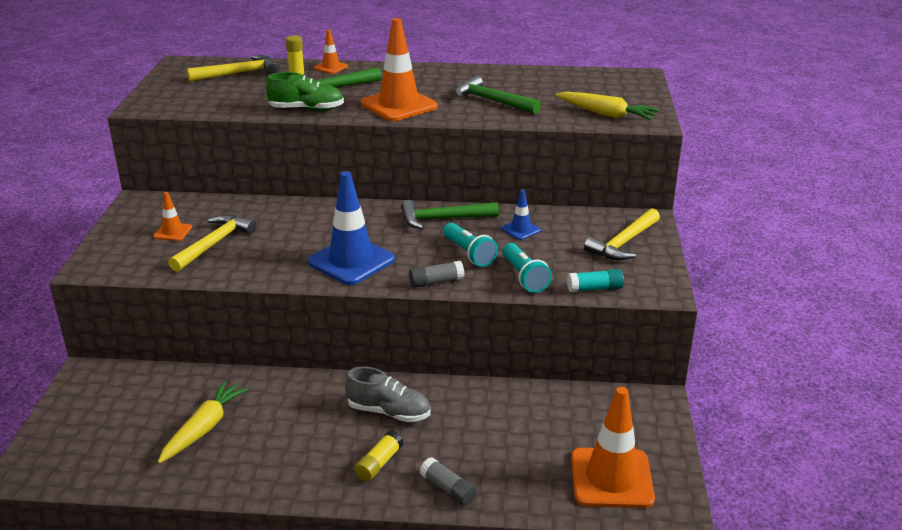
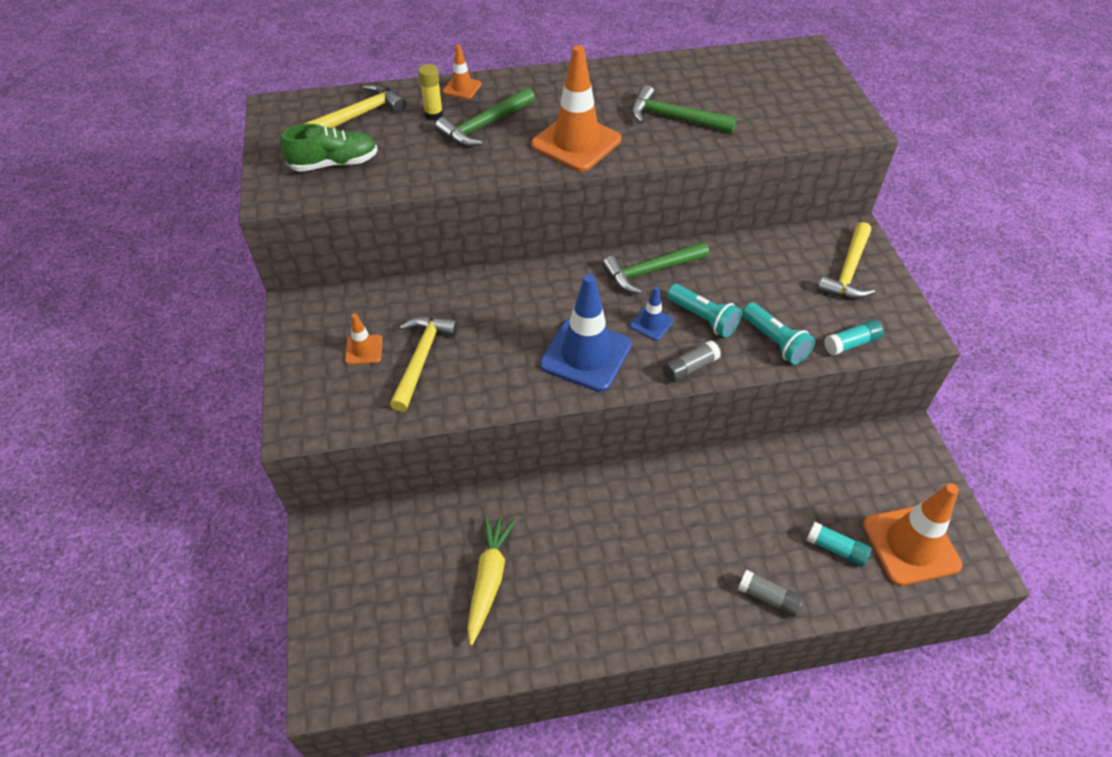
camera: 15 degrees left, 20 degrees up
green shoe [266,72,344,111] -> green shoe moved to [281,124,378,172]
grey shoe [345,367,431,422] -> none
yellow glue stick [354,430,403,482] -> none
blue traffic cone [501,190,541,240] -> blue traffic cone moved to [630,287,674,340]
yellow carrot [555,92,660,120] -> none
none -> turquoise glue stick [806,522,871,566]

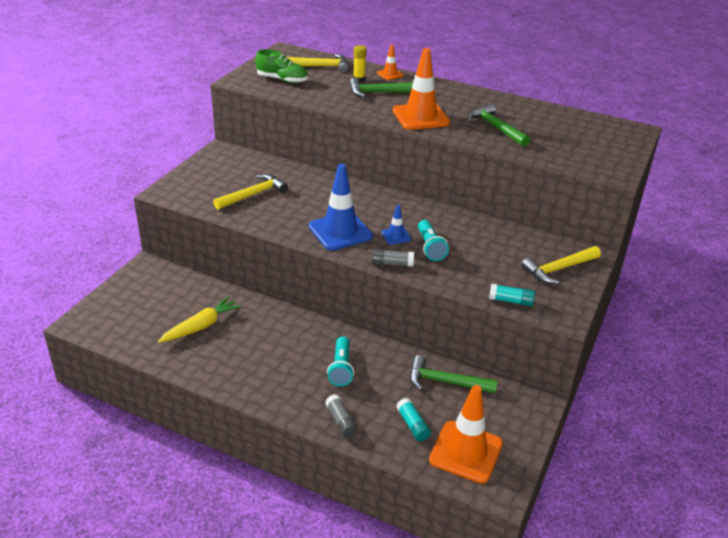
camera: 35 degrees right, 15 degrees down
orange traffic cone [345,313,383,365] -> none
green hammer [602,242,709,294] -> green hammer moved to [410,355,497,393]
turquoise flashlight [742,303,815,364] -> turquoise flashlight moved to [327,336,354,386]

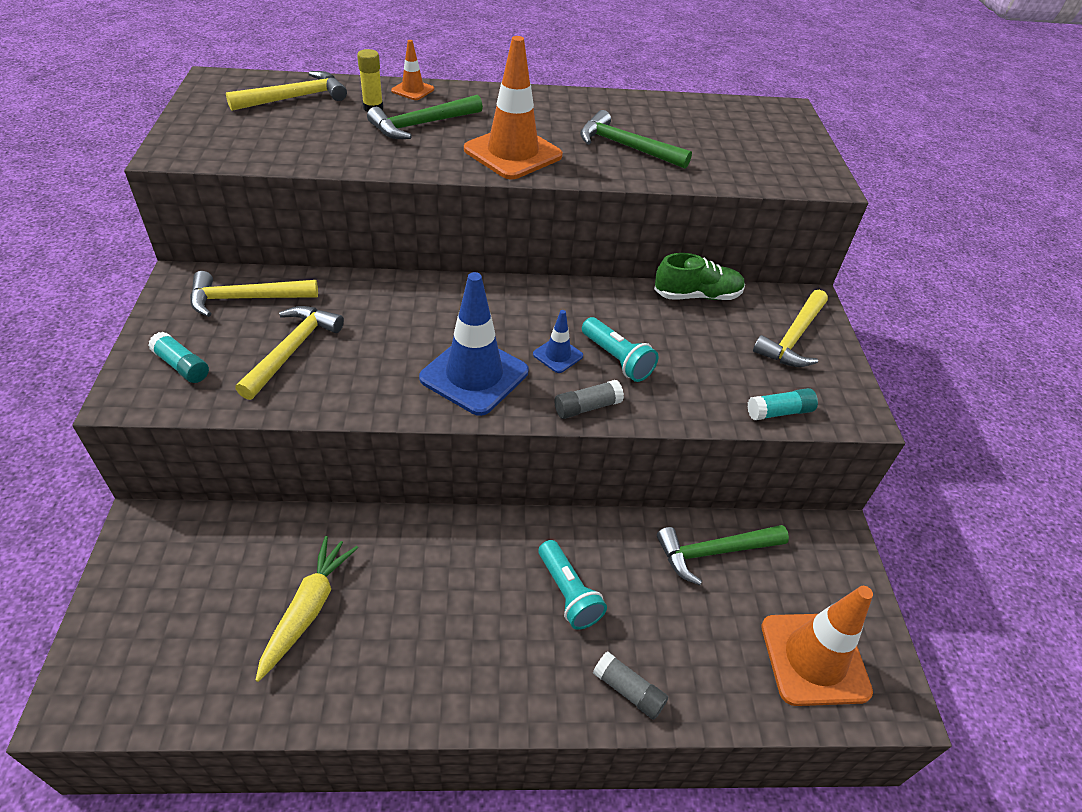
camera: 30 degrees left, 10 degrees up
green shoe [255,49,308,83] -> green shoe moved to [654,253,745,300]
turquoise glue stick [396,398,431,441] -> turquoise glue stick moved to [148,332,209,383]
none -> yellow hammer [190,271,318,317]

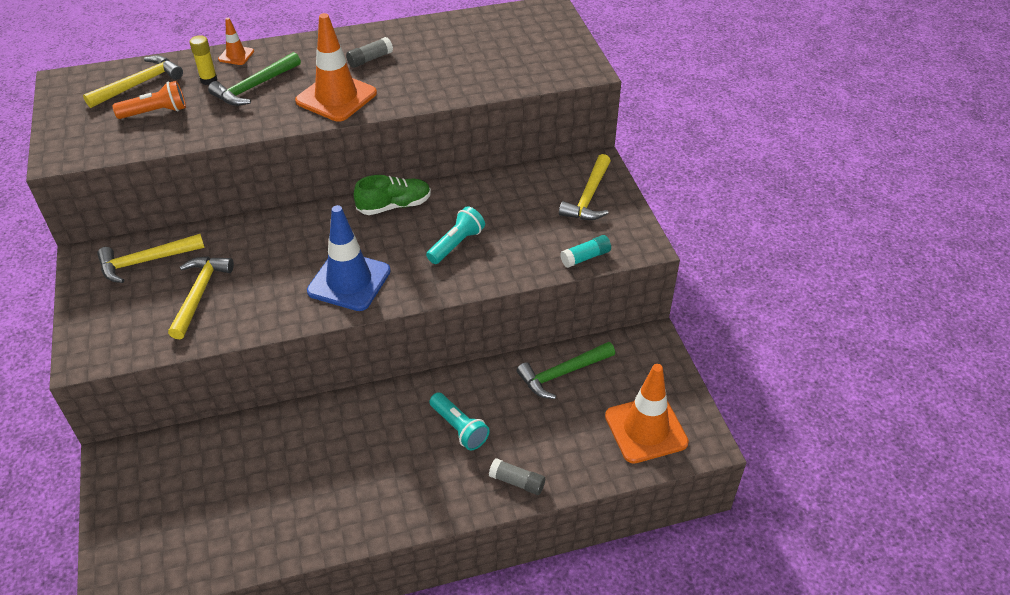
camera: 10 degrees left, 0 degrees up
turquoise glue stick [148,332,209,383] -> none
yellow carrot [255,536,358,682] -> none
blue traffic cone [533,310,583,373] -> none
grey glue stick [554,380,624,419] -> grey glue stick moved to [346,37,393,68]
green hammer [580,110,692,169] -> none
turquoise flashlight [582,317,658,382] -> turquoise flashlight turned 90 degrees counterclockwise [426,206,485,264]
green shoe [654,253,745,300] -> green shoe moved to [354,175,431,215]
none -> orange flashlight [112,81,186,119]

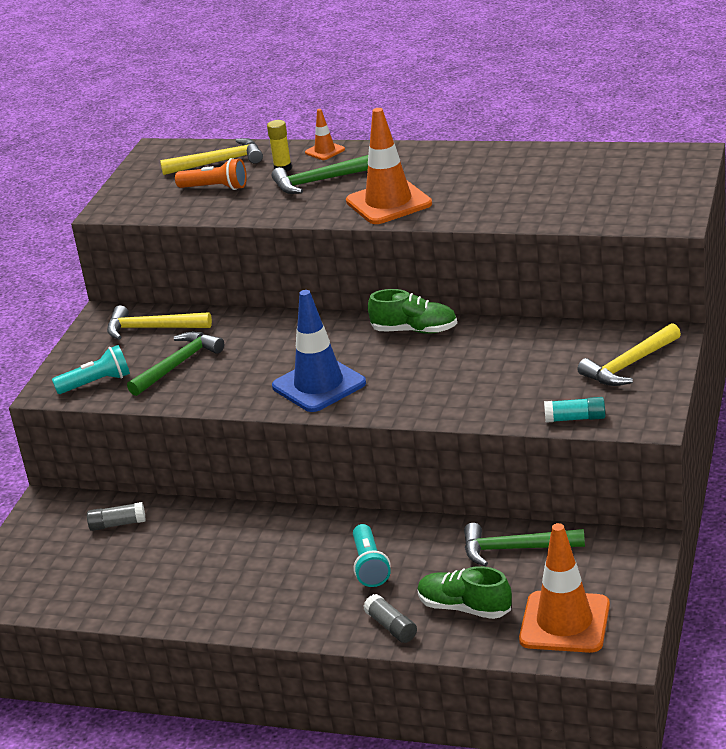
camera: 35 degrees right, 15 degrees down
yellow hammer [168,257,234,339] -> green hammer [127,332,224,396]
grey glue stick [346,37,393,68] -> grey glue stick moved to [87,502,146,531]
turquoise flashlight [426,206,485,264] -> turquoise flashlight moved to [52,345,130,394]
none -> green shoe [417,566,512,619]

